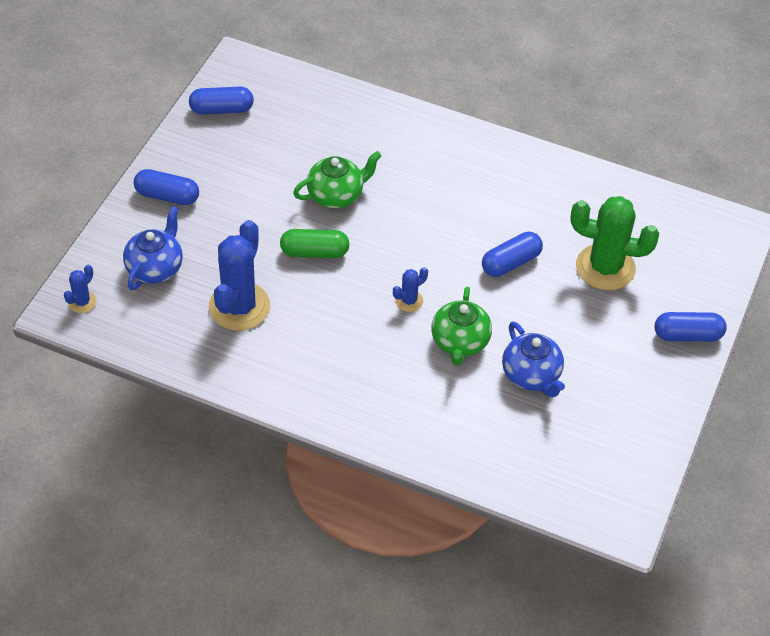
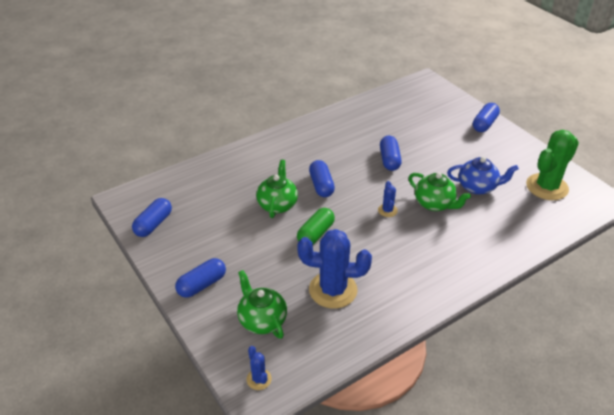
camera: 55 degrees left, 10 degrees down
blue teapot [123,206,183,291] -> green teapot [237,270,287,339]
blue cactus [209,220,270,331] -> blue cactus turned 45 degrees counterclockwise [297,229,372,309]
green cactus [570,196,660,290] -> green cactus moved to [526,130,579,200]
none -> blue capsule [309,160,335,197]

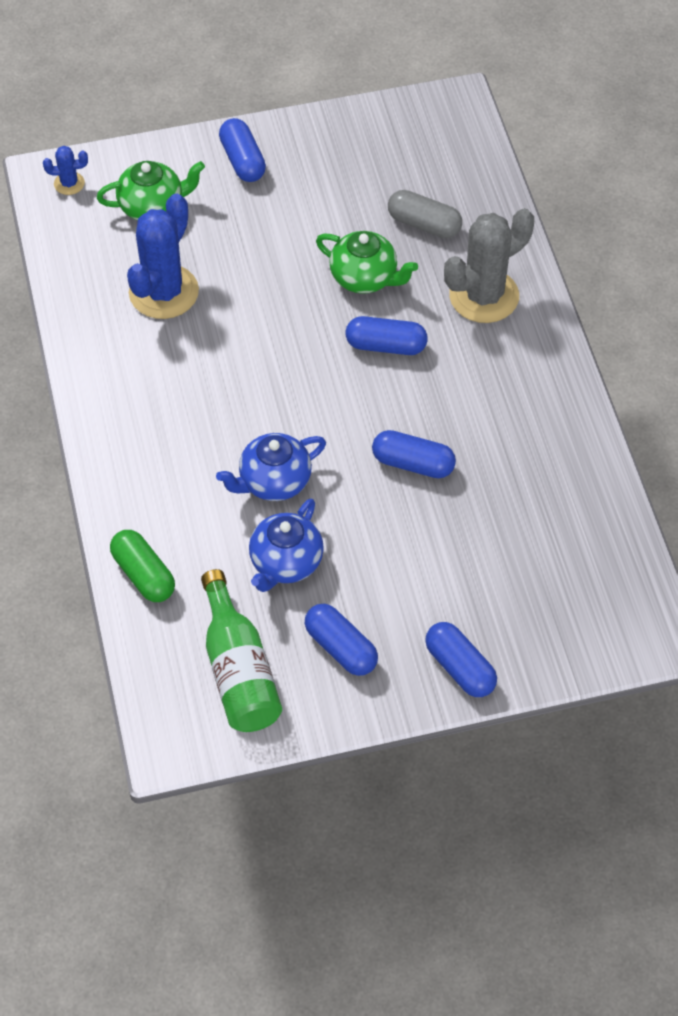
camera: 110 degrees right, 15 degrees up
blue capsule [132,198,172,237] -> blue capsule moved to [305,604,378,676]
green capsule [297,208,335,245] -> green capsule moved to [110,530,175,602]
blue cactus [378,181,398,217] -> none
green teapot [409,173,471,211] -> blue teapot [216,433,326,501]
green cactus [526,130,579,200] -> green bottle [201,569,282,732]
none -> grey capsule [388,190,462,238]
none -> grey cactus [444,208,534,323]

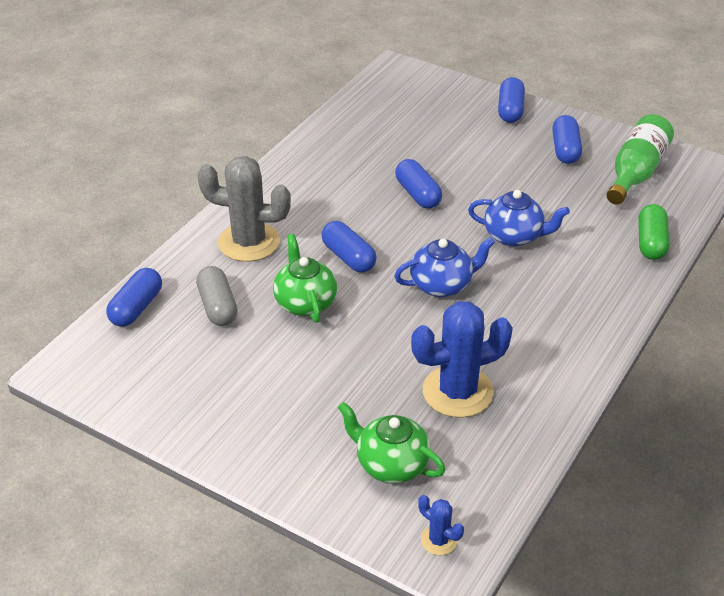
camera: 135 degrees left, 15 degrees down
blue capsule [219,118,266,182] -> blue capsule moved to [106,268,162,327]
blue teapot [249,498,324,592] -> blue teapot moved to [394,237,495,297]

